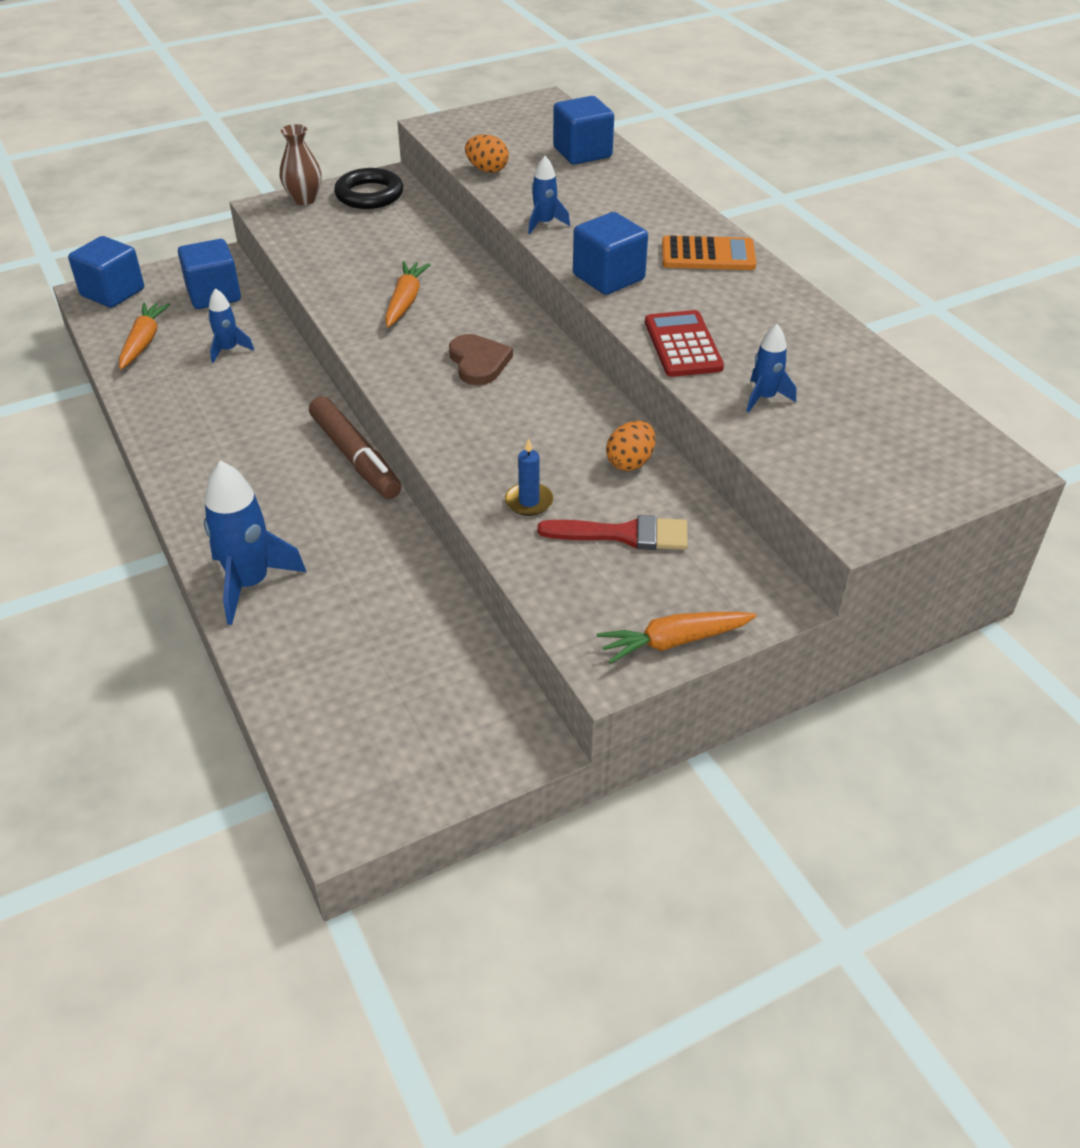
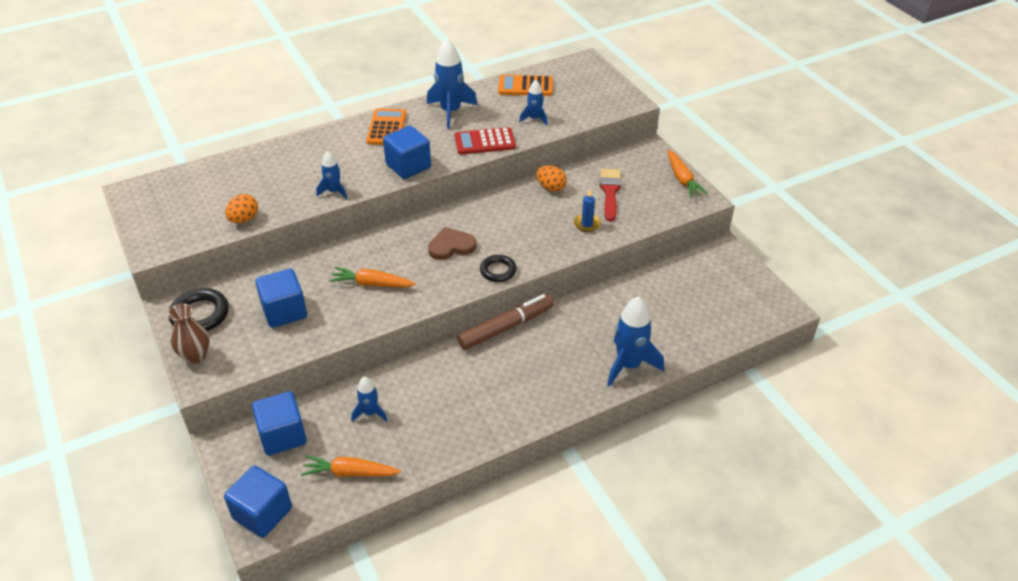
camera: 90 degrees left, 0 degrees up
blue cube [553,96,614,165] -> blue cube moved to [255,269,307,328]
none -> blue rocket [427,39,478,129]
none -> black ring [480,255,517,282]
none -> orange calculator [498,75,553,96]

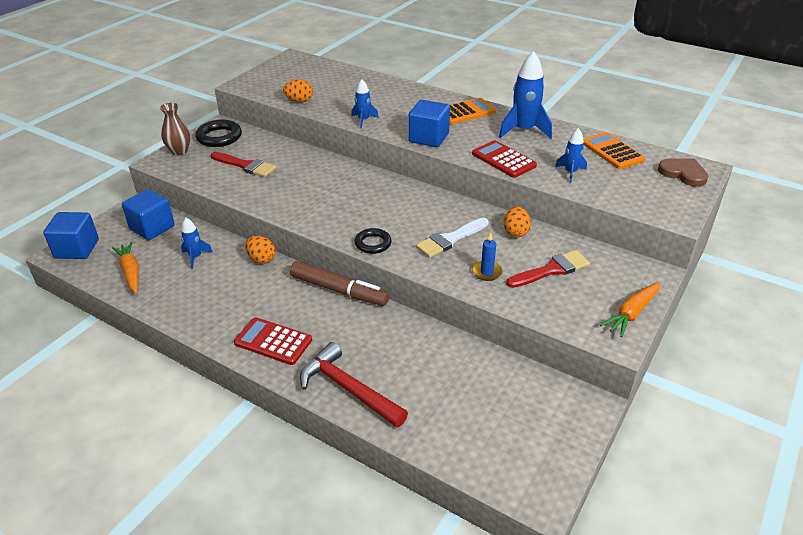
camera: 60 degrees right, 5 degrees down
blue cube [255,269,307,328] -> red brush [211,152,276,177]
orange carrot [329,267,416,287] -> none
brown heart [428,227,477,260] -> brown heart moved to [658,159,708,187]
blue rocket [607,296,664,387] -> red hammer [300,342,408,428]
none -> red calculator [234,317,312,365]
none -> orange egg [245,236,276,264]
none -> white brush [416,218,489,258]

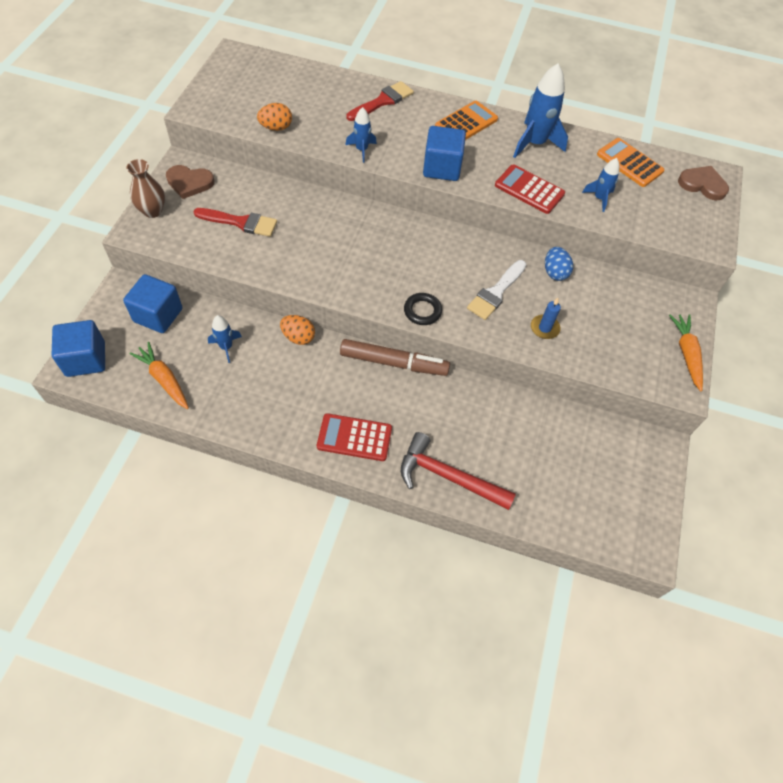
camera: 20 degrees left, 20 degrees up
black ring [195,120,242,147] -> brown heart [166,165,214,199]
orange egg [504,206,531,237] -> blue egg [545,247,573,281]
red brush [506,250,590,288] -> red brush moved to [347,81,414,121]
orange carrot [600,282,660,337] -> orange carrot turned 150 degrees clockwise [669,314,703,391]

